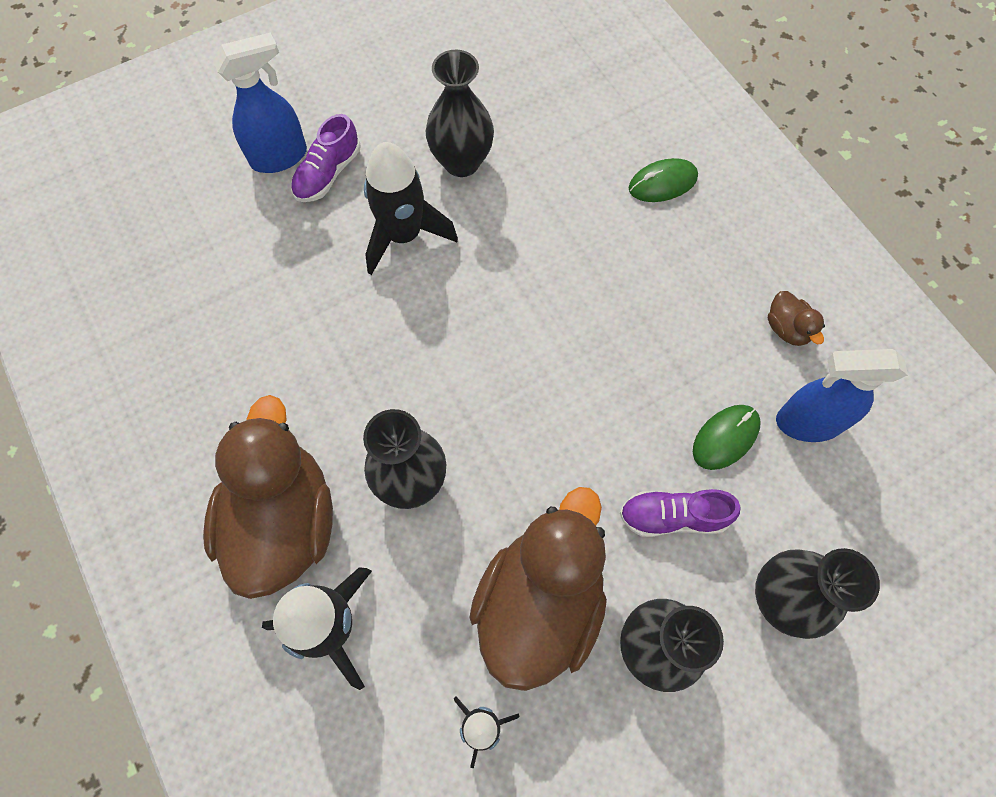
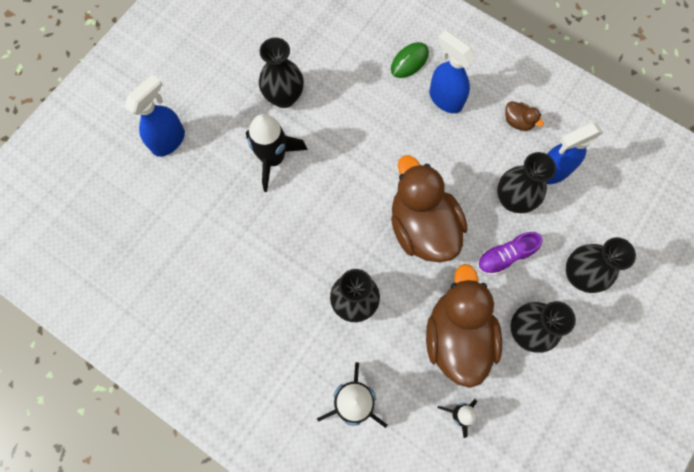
camera: 25 degrees left, 5 degrees up
brown duck [203,395,333,599] -> brown duck moved to [391,155,467,262]
purple shoe [291,114,360,202] -> none
green mouse [693,405,761,470] -> black vase [497,152,556,213]
none -> blue spray bottle [429,30,476,113]

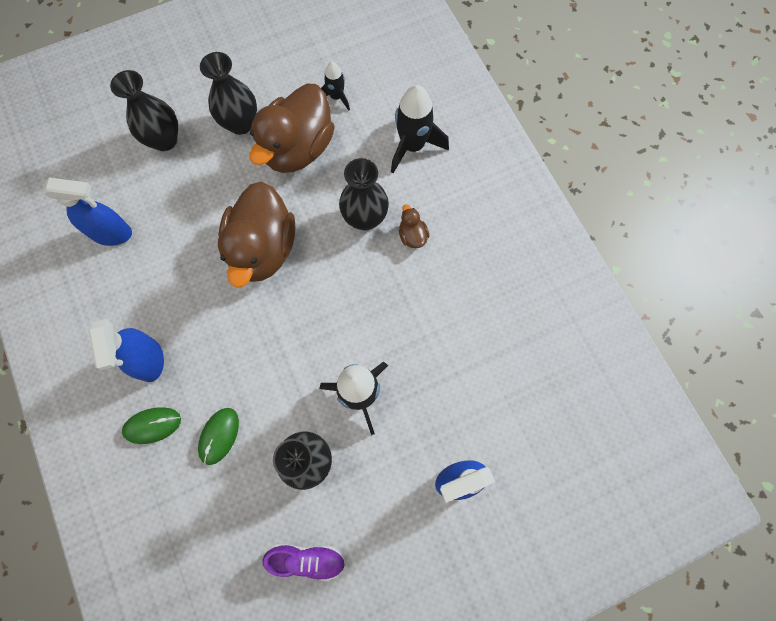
camera: 150 degrees left, 0 degrees up
purple shoe [477,232,542,276] -> purple shoe moved to [262,544,346,581]
black vase [497,152,556,213] -> none
brown duck [505,101,544,131] -> brown duck moved to [399,205,430,248]
none -> green mouse [198,408,239,465]

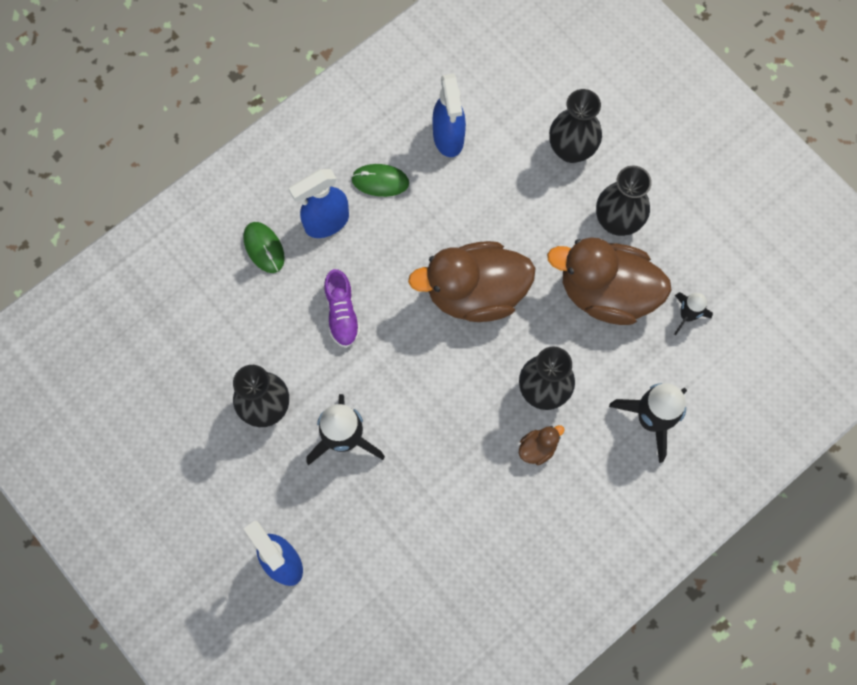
camera: 75 degrees right, 0 degrees up
green mouse [198,408,239,465] -> green mouse moved to [351,164,409,197]
purple shoe [262,544,346,581] -> purple shoe moved to [324,269,360,348]

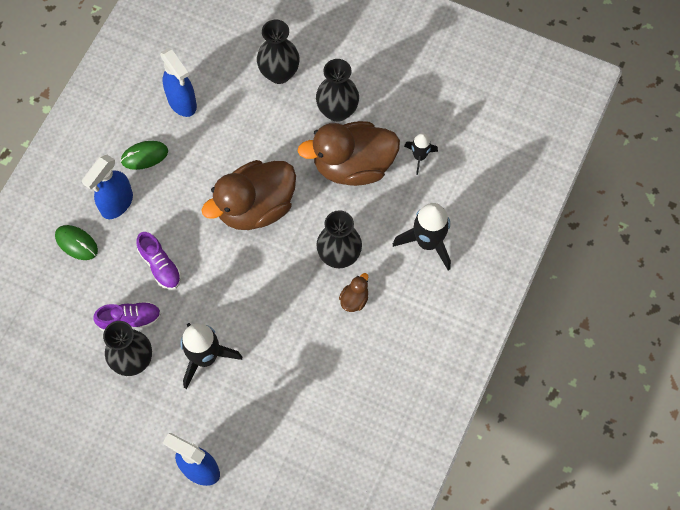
camera: 25 degrees left, 5 degrees down
none -> purple shoe [93,301,161,332]

